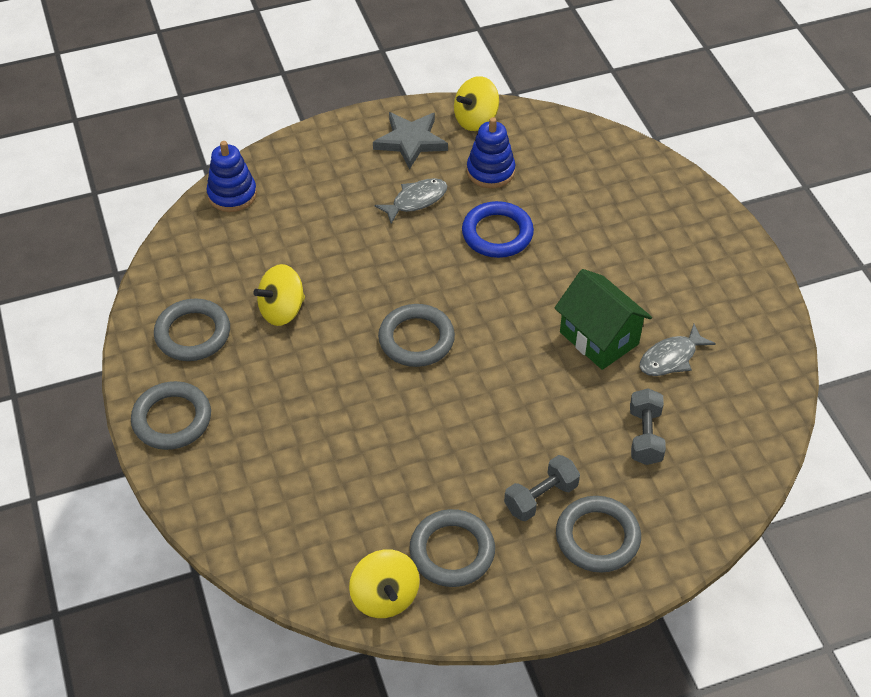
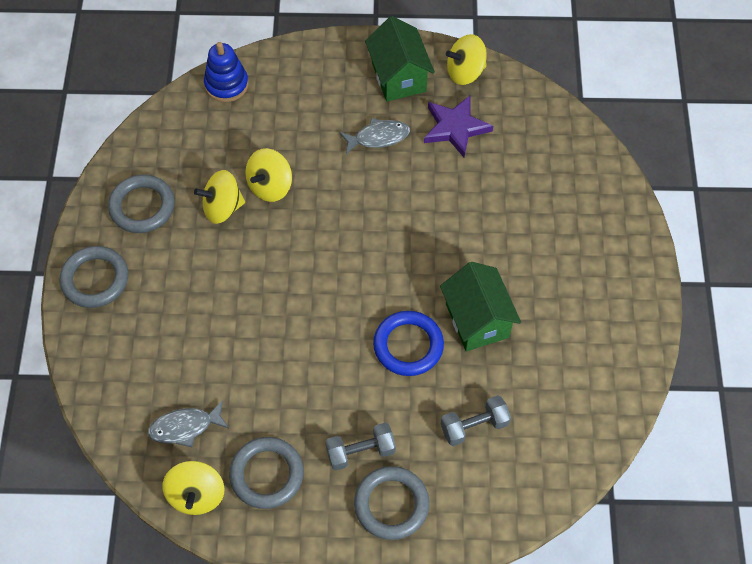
camera: 20 degrees right, 10 degrees up
grey star [373,112,448,169] -> green house [365,16,435,101]
grey ring [378,304,455,367] -> none
blue ring [462,201,534,258] -> blue ring moved to [373,311,444,376]
blue stacking toy [467,117,515,188] -> purple star [424,96,493,157]
grey dumbbell [630,388,666,465] -> grey dumbbell turned 45 degrees clockwise [441,395,511,446]
grey fish [640,324,716,376] -> grey fish moved to [148,400,229,447]
none -> yellow spinning top [245,148,292,202]

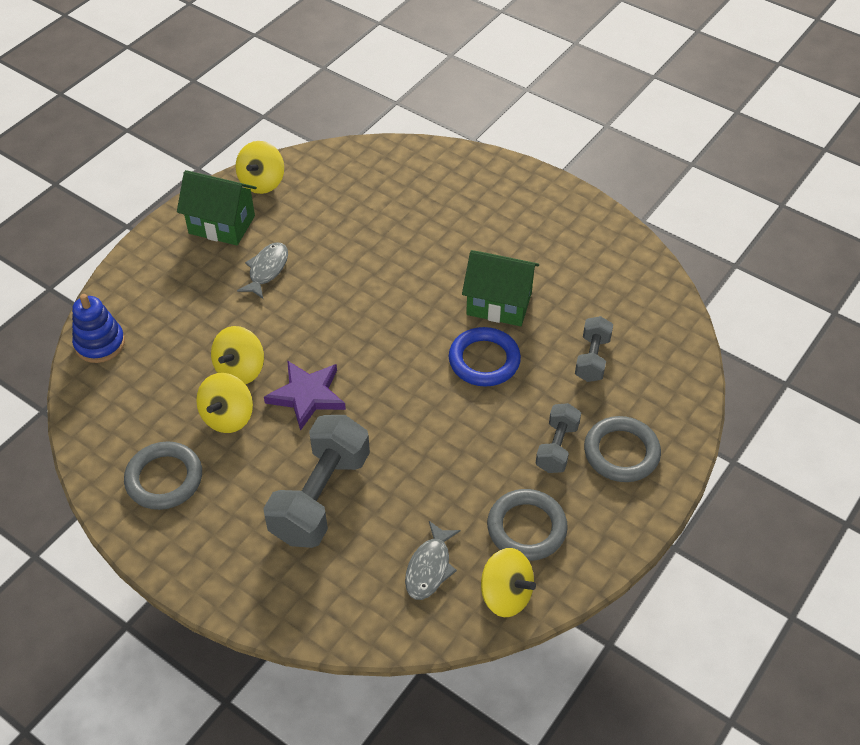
camera: 55 degrees left, 10 degrees down
grey ring [59,246,128,308] -> none
yellow spinning top [245,148,292,202] -> yellow spinning top turned 45 degrees clockwise [211,326,264,384]
purple star [424,96,493,157] -> purple star moved to [264,360,346,431]
none -> grey dumbbell [263,415,370,548]

